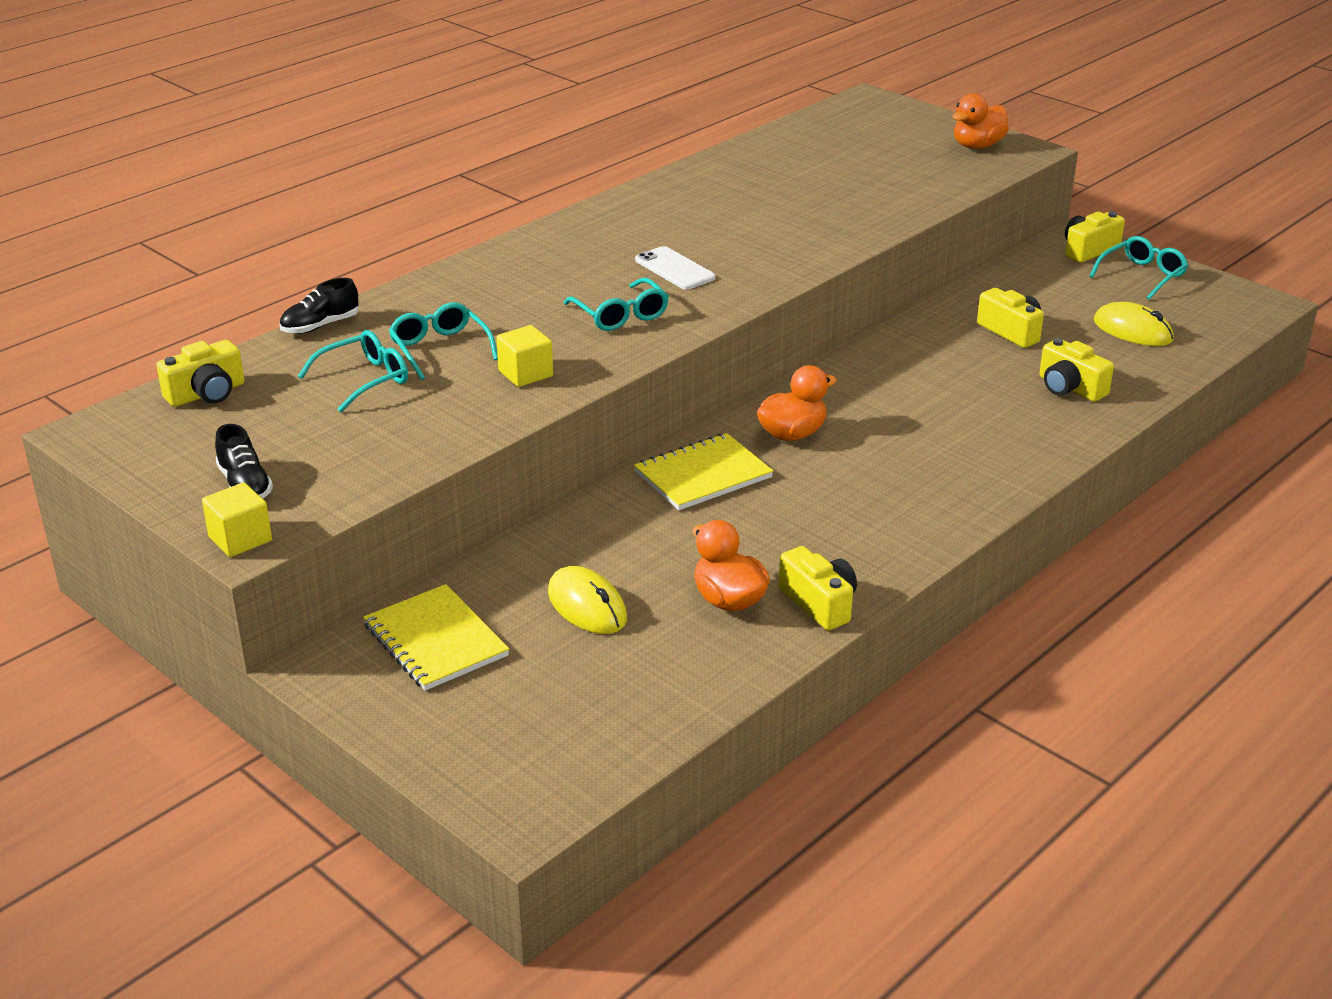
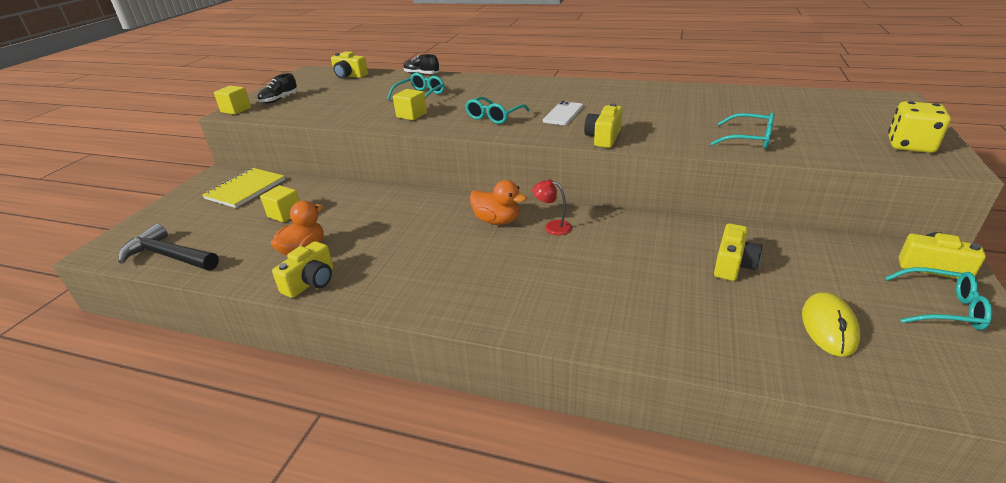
camera: 65 degrees right, 0 degrees up
turquoise glasses [298,330,408,412] -> turquoise glasses moved to [711,112,774,149]
yellow mouse [548,566,627,634] -> yellow cube [260,185,299,222]
yellow notebook [634,433,773,510] -> none
orange duck [952,93,1009,149] -> yellow dice [888,101,951,153]
yellow camera [1039,338,1114,402] -> yellow camera moved to [584,103,623,148]
none -> black hammer [118,223,219,270]
none -> red lamp [532,179,572,235]

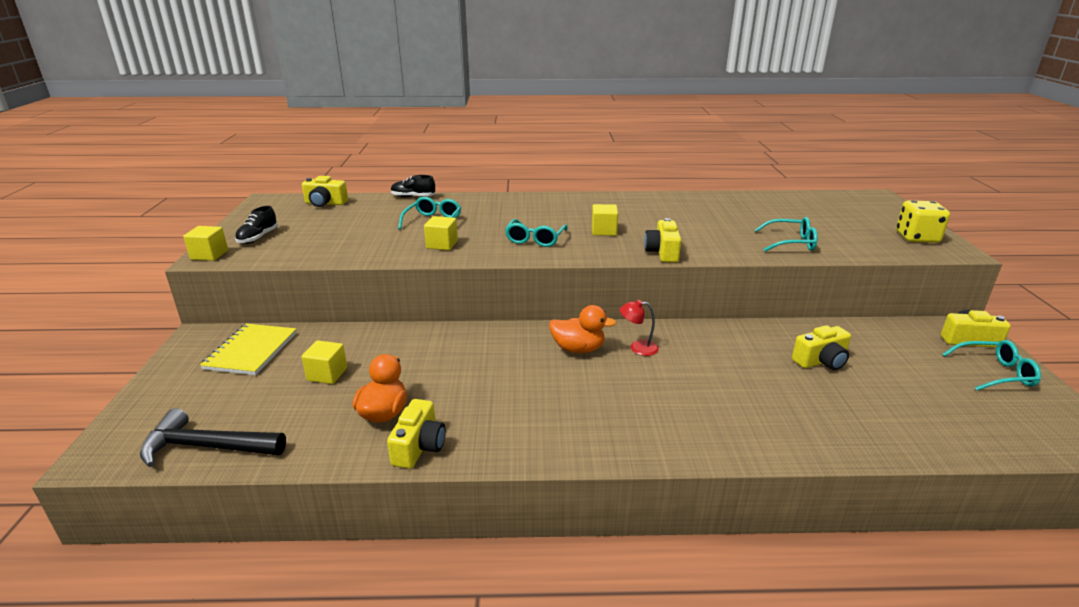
camera: 20 degrees left, 5 degrees down
white phone [543,101,583,125] -> yellow cube [592,204,618,236]
yellow camera [714,223,762,281] -> yellow camera turned 60 degrees clockwise [792,325,851,370]
yellow mouse [802,292,860,357] -> none

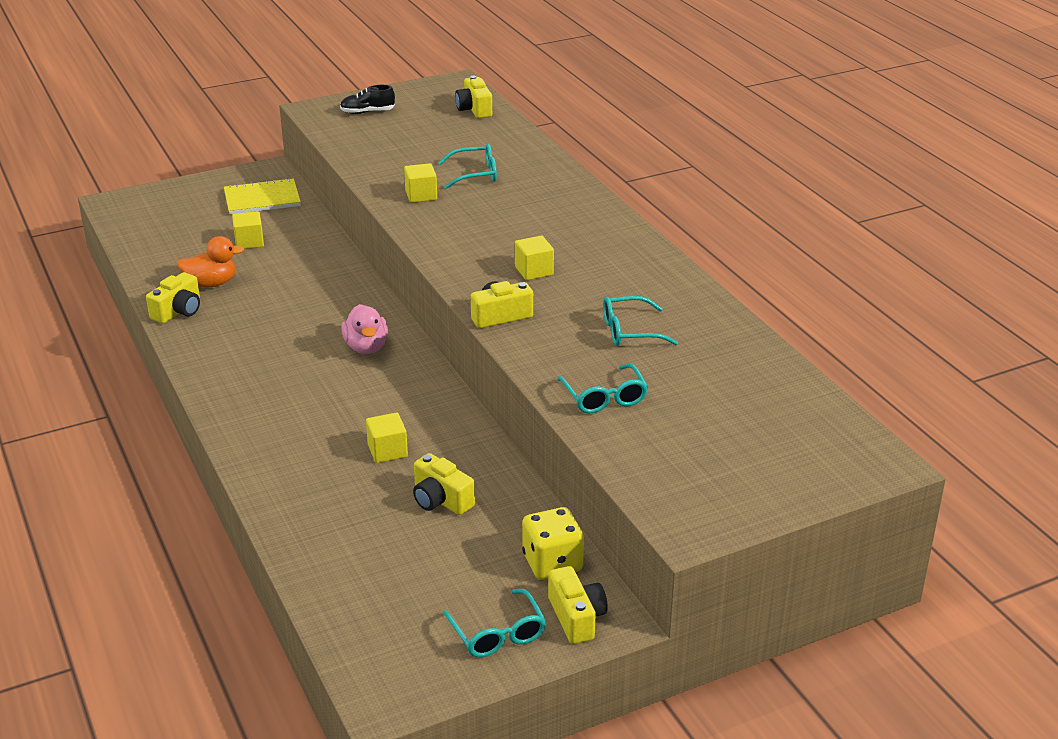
camera: 65 degrees right, 5 degrees up
black hammer [140,408,286,467] -> none
yellow cube [183,226,228,261] -> yellow cube moved to [366,412,408,463]
yellow camera [387,399,446,469] -> yellow camera turned 45 degrees counterclockwise [146,272,200,323]
black shoe [391,175,435,197] -> none
turquoise glasses [505,219,568,247] -> turquoise glasses moved to [603,296,678,346]
orange duck [549,305,616,353] -> pink duck [341,304,388,354]
red lamp [620,300,659,356] -> none
yellow dice [896,200,950,243] -> yellow dice moved to [522,507,584,580]

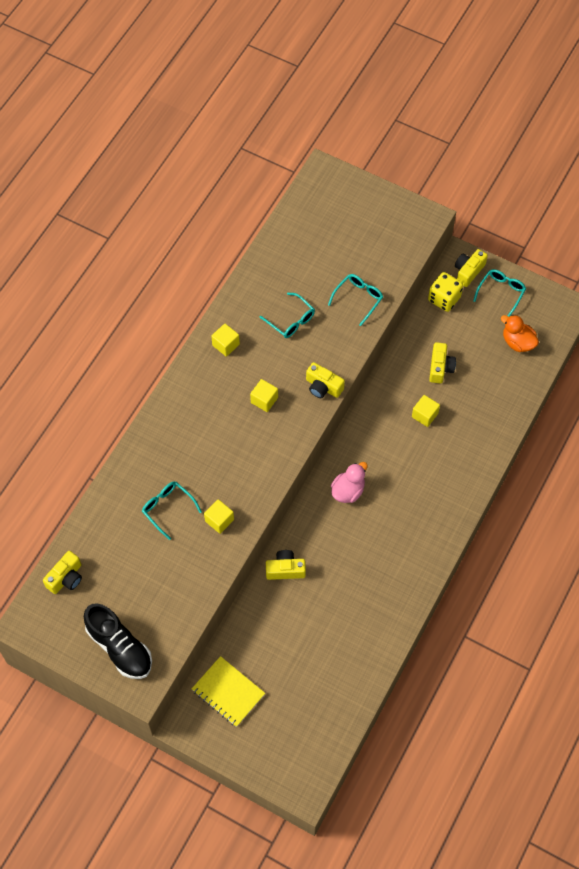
camera: 125 degrees left, 30 degrees up
yellow camera [146,272,200,323] -> yellow camera moved to [266,550,306,580]
orange duck [177,236,244,288] -> orange duck moved to [501,315,539,352]
yellow cube [232,211,264,249] -> yellow cube moved to [211,324,240,357]
black shoe [340,85,395,114] -> black shoe [84,603,152,679], size x1.83

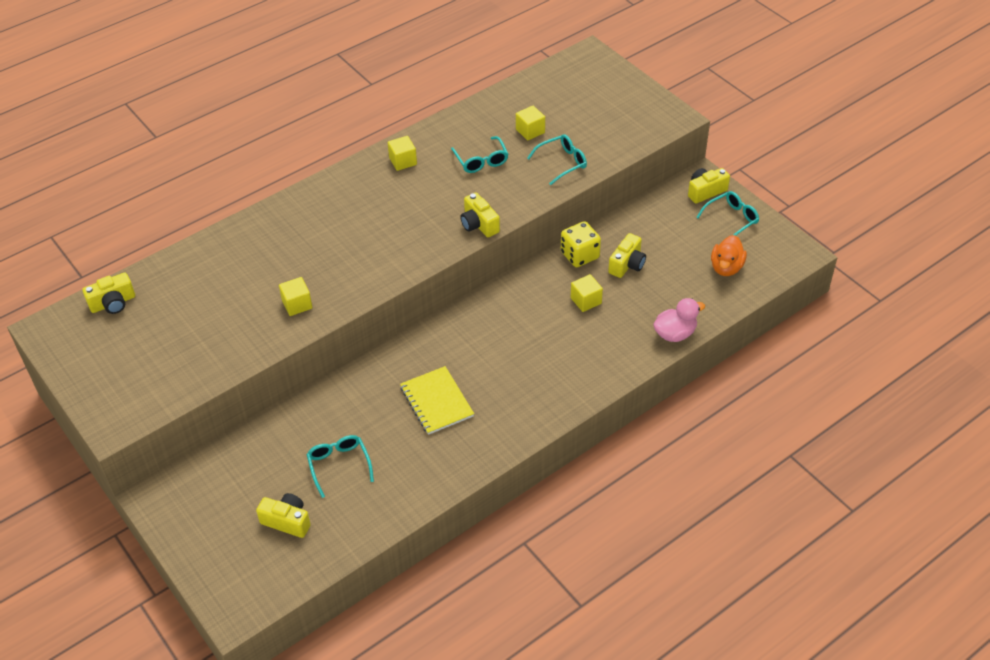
camera: 25 degrees right, 15 degrees down
black shoe [84,603,152,679] -> none
turquoise glasses [142,482,202,540] -> turquoise glasses moved to [306,435,374,498]
yellow notebook [192,656,265,727] -> yellow notebook moved to [400,366,474,435]
yellow cube [250,379,278,412] -> yellow cube moved to [516,106,545,140]
yellow camera [266,550,306,580] -> yellow camera moved to [256,493,311,538]
pink duck [331,462,368,503] -> pink duck moved to [653,298,705,342]
yellow dice [428,272,463,312] -> yellow dice moved to [561,221,601,267]
orange duck [501,315,539,352] -> orange duck turned 135 degrees counterclockwise [711,235,747,276]

